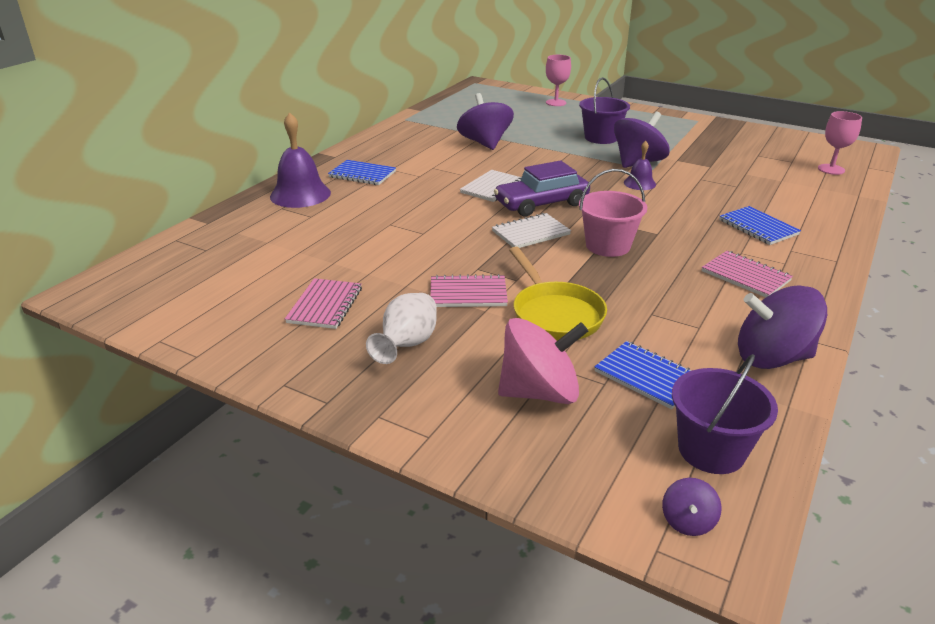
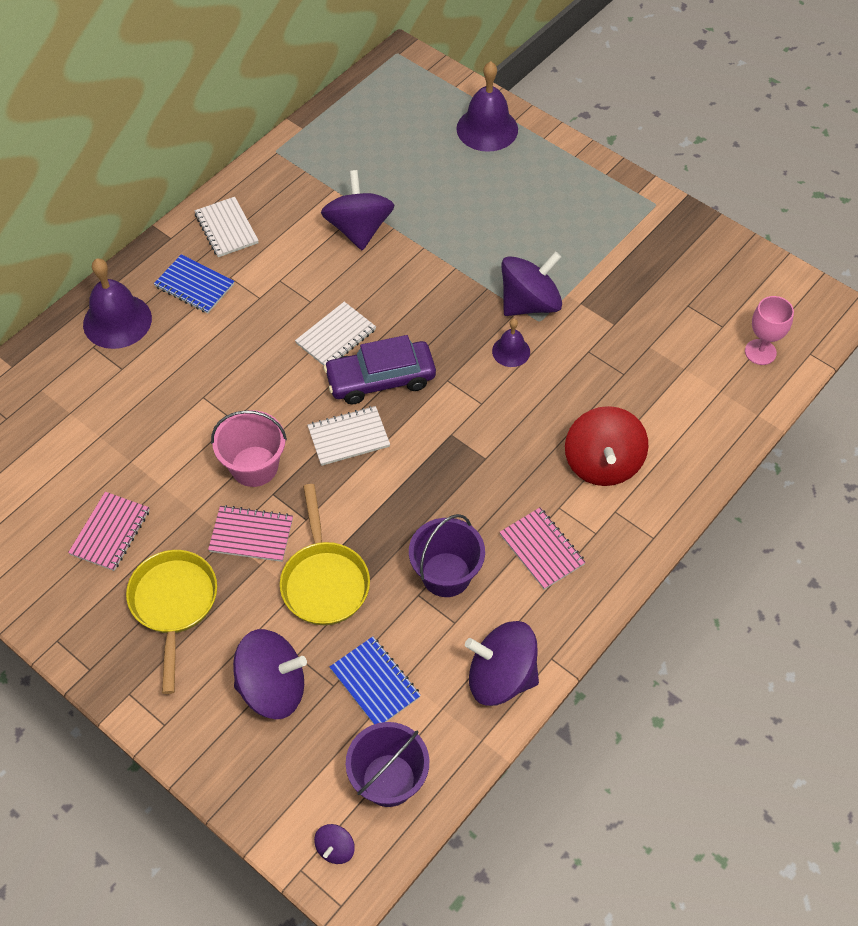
camera: 10 degrees right, 25 degrees up
white vase [366,293,437,364] -> yellow pan [126,550,217,694]
pink spinning top [498,318,588,404] -> purple spinning top [233,629,307,719]
pink goblet [546,55,571,106] -> purple bell [456,61,518,152]
purple bucket [579,77,630,144] -> purple bucket moved to [409,514,485,597]
pink bucket [579,169,647,257] -> pink bucket moved to [211,410,287,487]
blue notebook [719,206,801,245] -> red spinning top [565,406,648,486]
none -> white notebook [194,197,259,257]

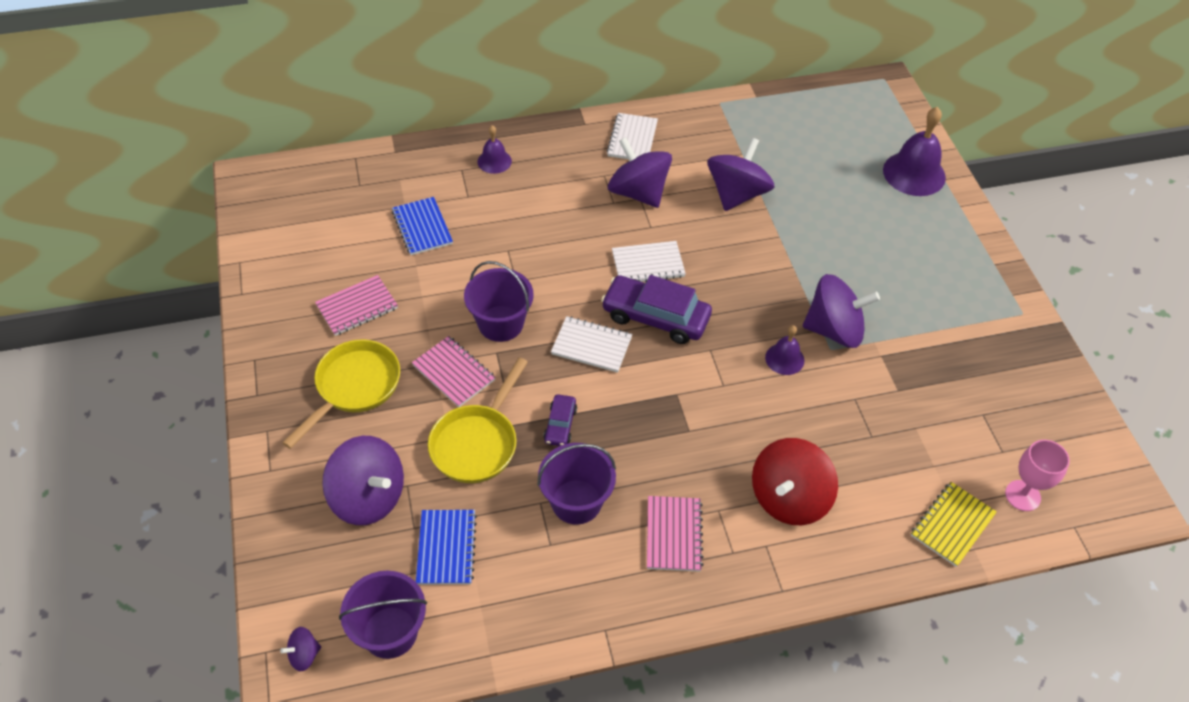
camera: 35 degrees right, 5 degrees down
purple bell [83,258,152,349] -> purple bell [477,125,512,174], size x0.55
blue notebook [154,254,234,314] -> blue notebook moved to [392,197,453,255]
pink bucket [211,410,287,487] -> purple bucket [464,261,534,342]
purple spinning top [465,621,539,706] -> purple spinning top moved to [608,137,672,208]
none -> purple car [544,394,577,446]
none -> yellow notebook [911,482,997,567]

